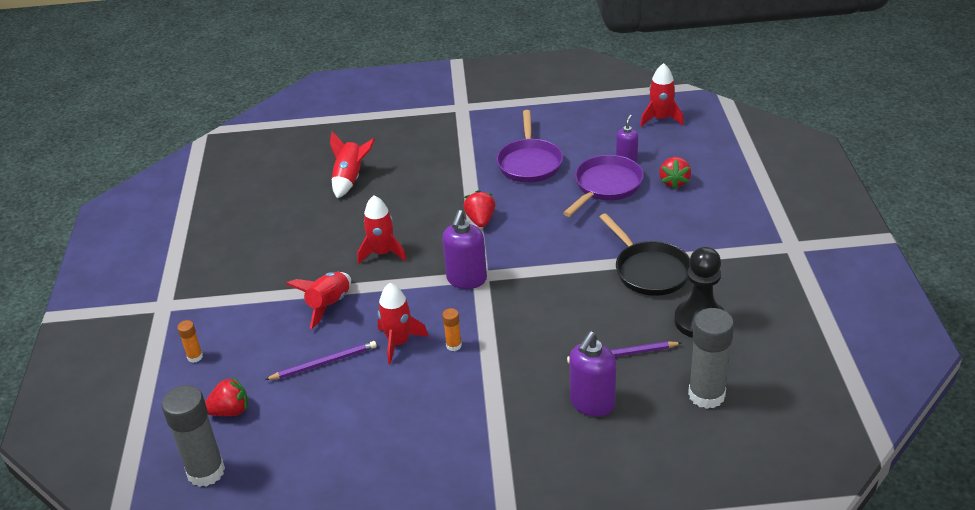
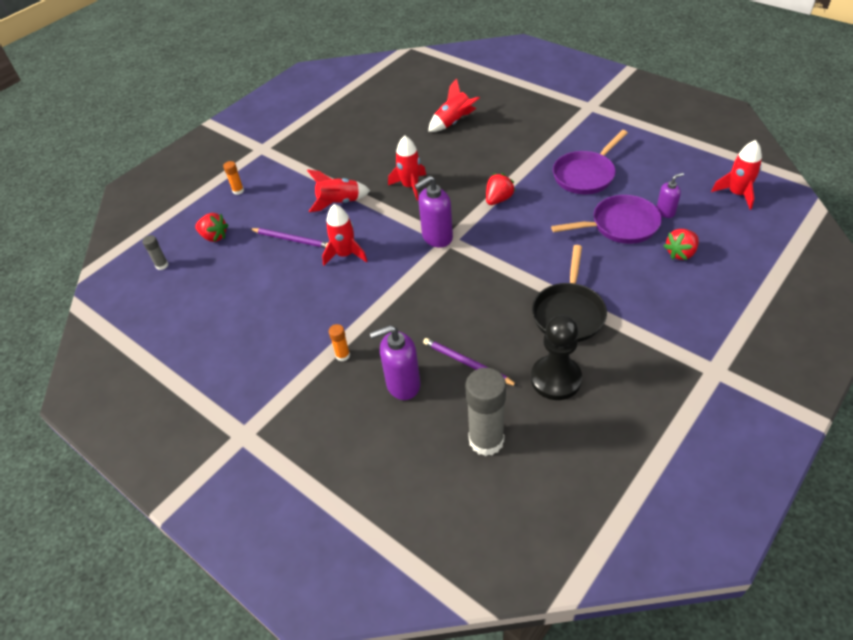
camera: 45 degrees right, 10 degrees up
grey glue stick [162,385,225,487] -> grey glue stick [142,235,168,270], size x0.46
orange glue stick [442,308,462,351] -> orange glue stick moved to [329,324,350,361]

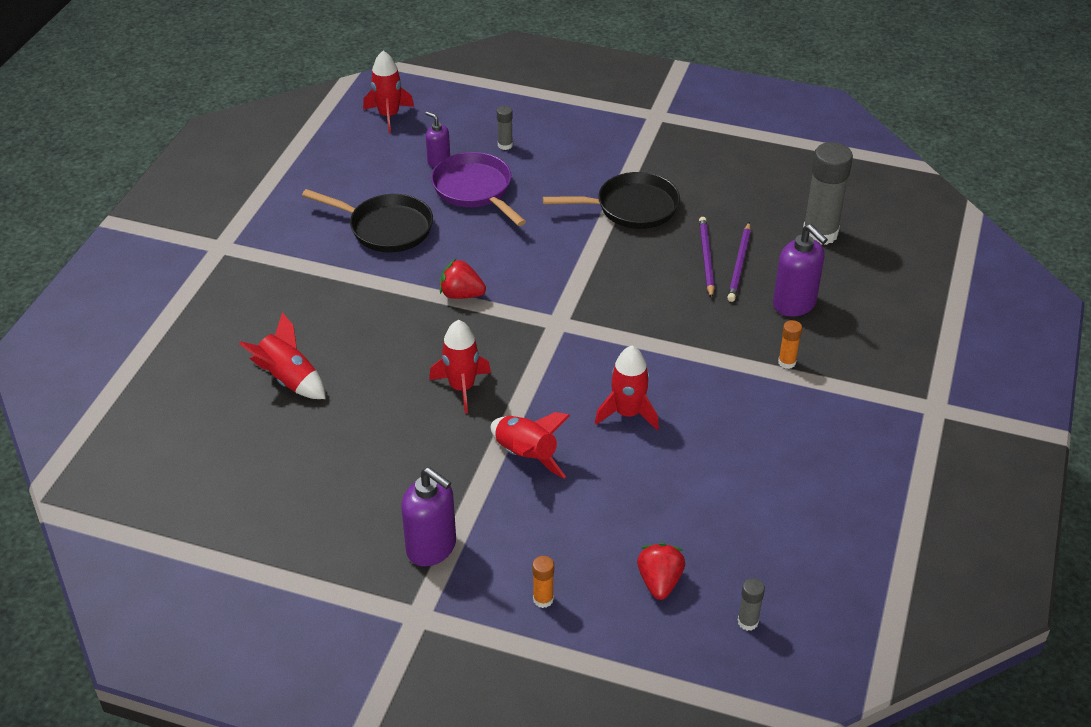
camera: 115 degrees left, 5 degrees down
purple pencil [250,228,328,248] -> purple pencil moved to [699,217,714,298]
purple soap dispenser [414,176,453,248] -> purple soap dispenser moved to [401,467,456,566]
black pawn [531,315,582,400] -> none
purple pan [553,130,628,194] -> black pan [302,189,433,253]
red strawberry [664,229,699,260] -> grey glue stick [497,106,513,150]

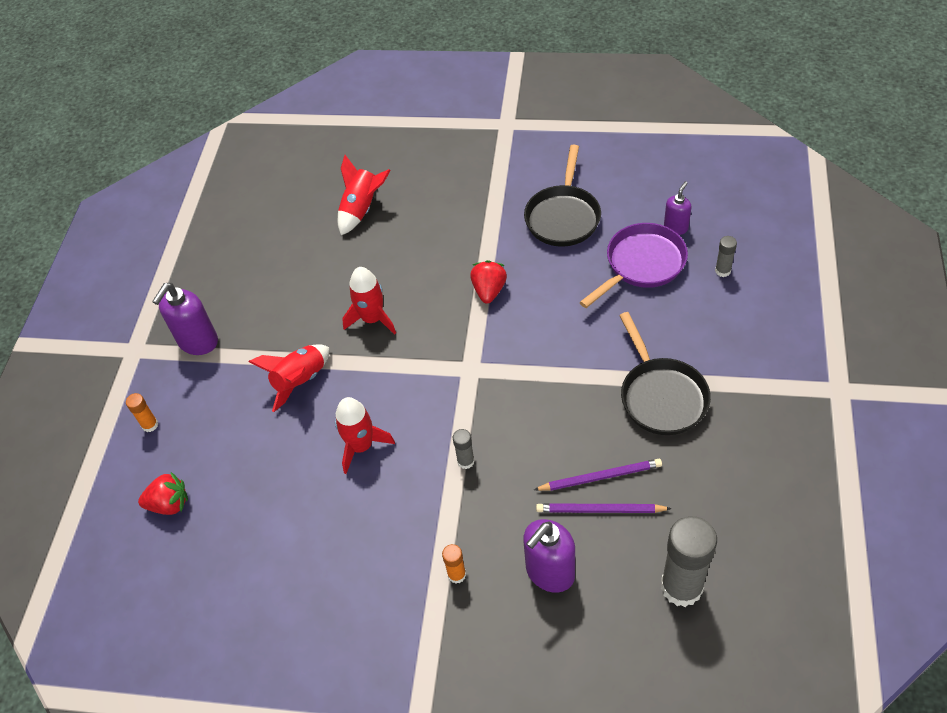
camera: 85 degrees right, 10 degrees up
red rocket [363,51,414,133] -> none
grey glue stick [738,578,765,631] -> grey glue stick moved to [453,429,475,469]

